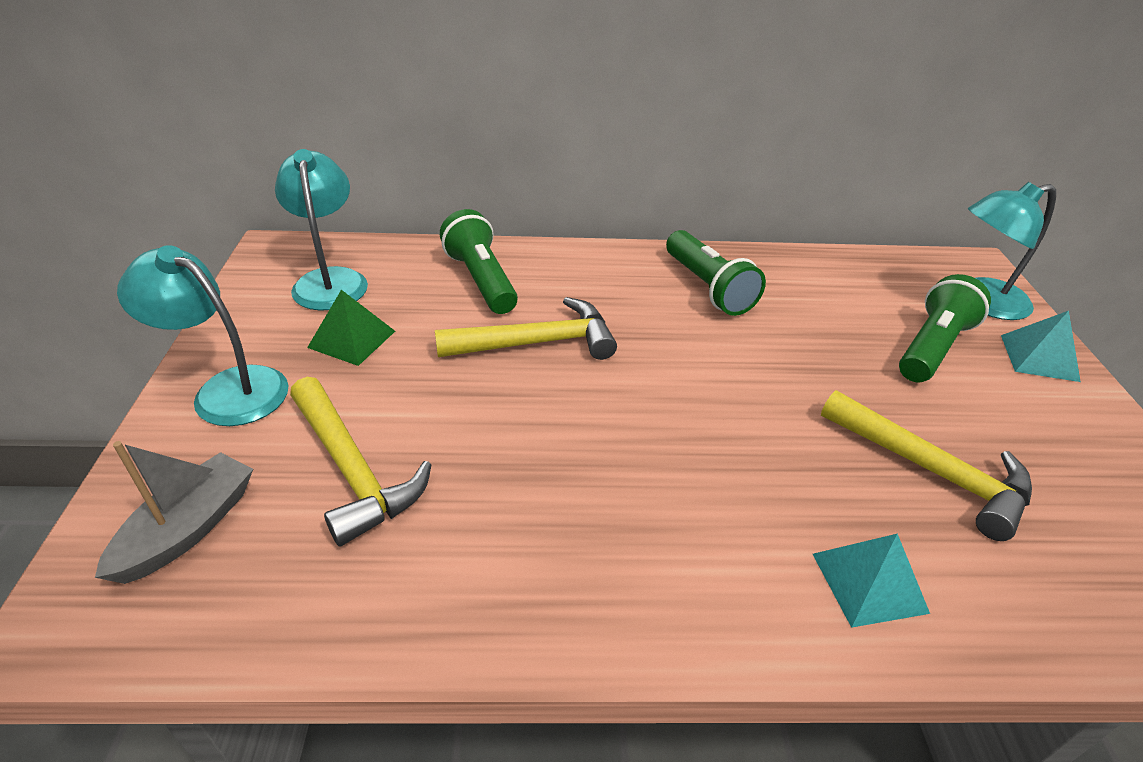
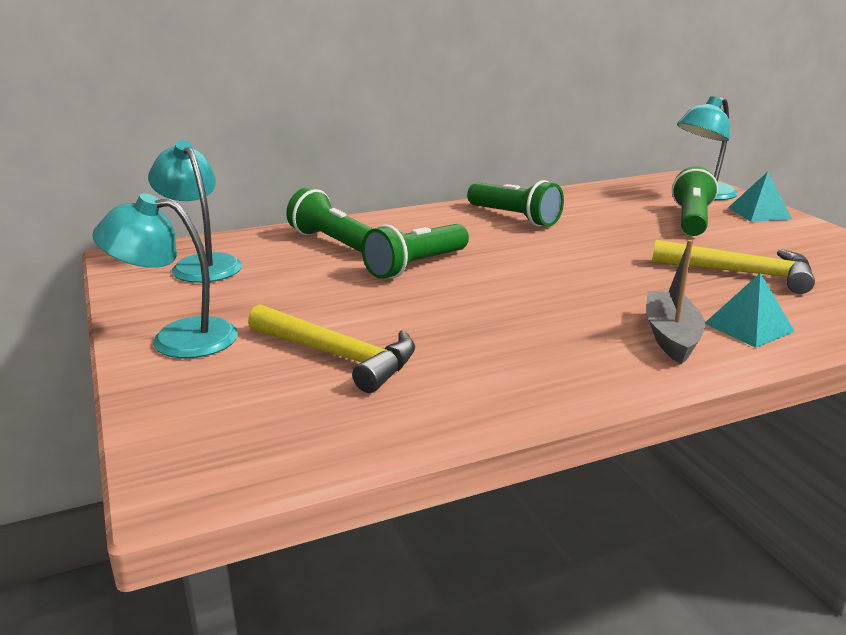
camera: 20 degrees left, 15 degrees down
grey boat [95,441,253,584] -> grey boat moved to [646,240,705,364]
green pyramid [307,290,395,366] -> none
yellow hammer [435,297,617,360] -> green flashlight [362,224,469,279]

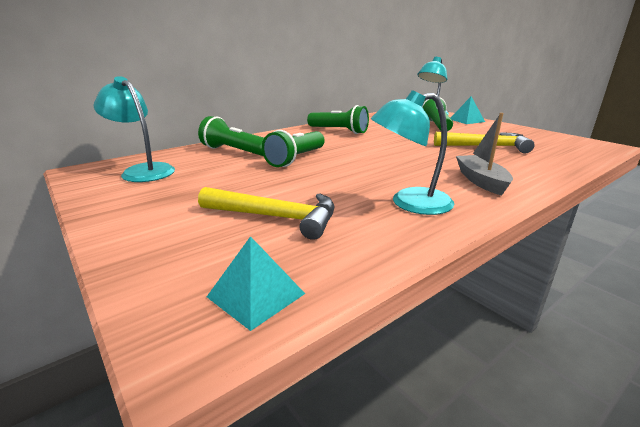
camera: 15 degrees left, 0 degrees up
turquoise lamp [92,194,238,358] -> turquoise lamp moved to [371,90,454,215]
turquoise pyramid [705,273,795,348] -> turquoise pyramid moved to [207,236,305,331]

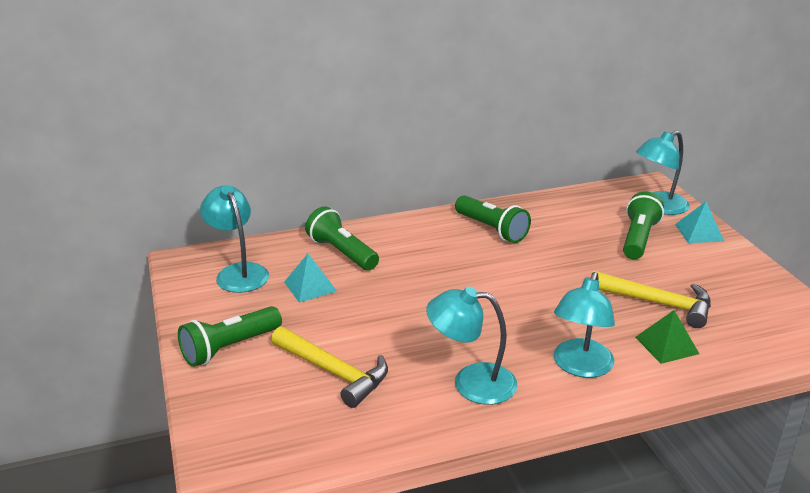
camera: 20 degrees right, 5 degrees up
turquoise pyramid [207,236,305,331] -> turquoise pyramid moved to [284,254,337,303]
green flashlight [262,130,325,167] -> green flashlight moved to [178,306,282,367]
grey boat [456,113,513,195] -> turquoise lamp [554,272,615,378]
none -> green pyramid [635,310,699,364]

